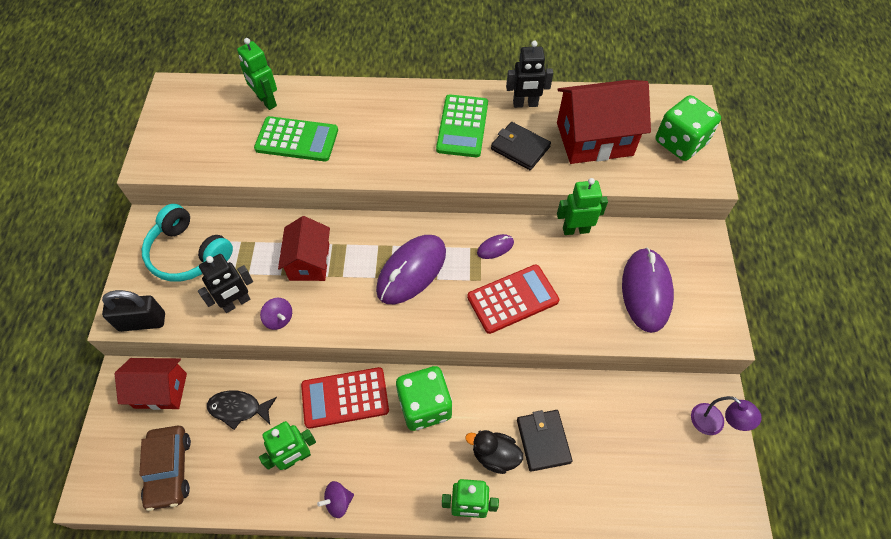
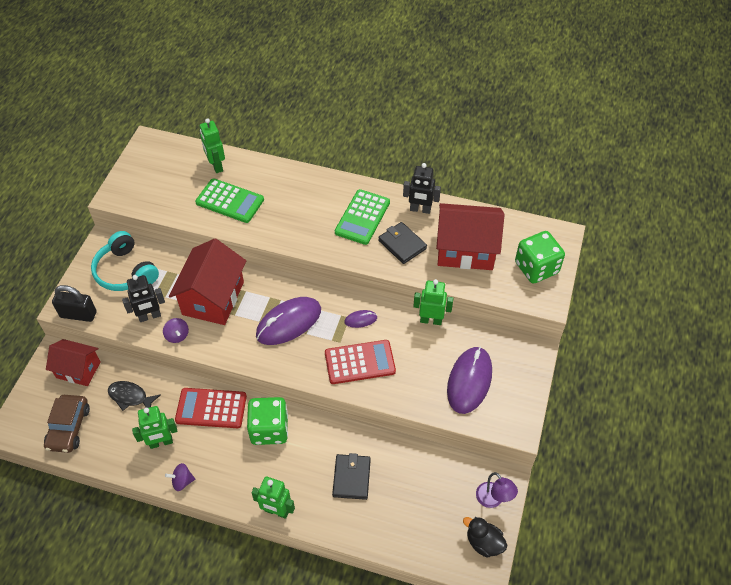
camera: 15 degrees right, 5 degrees down
red house [278,216,330,281] -> red house [169,238,246,325], size x1.59
black duck [465,430,523,474] -> black duck moved to [463,517,507,558]

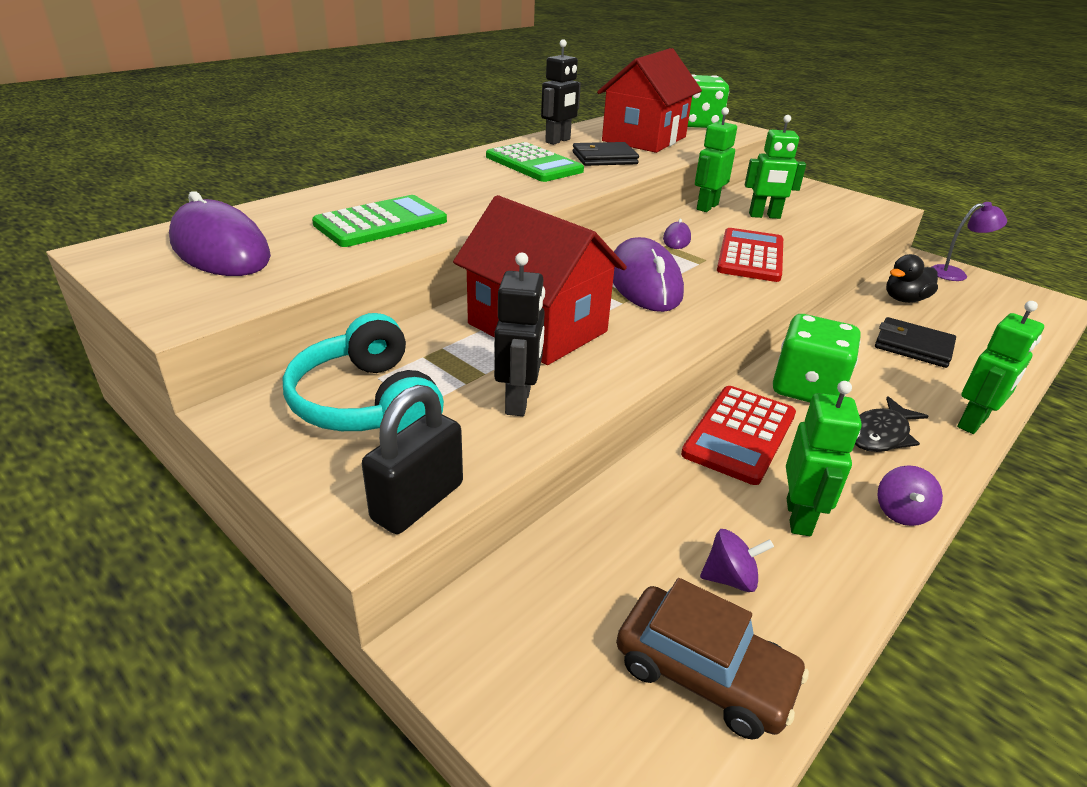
camera: 65 degrees left, 20 degrees down
red house [46,339,100,386] -> none
turquoise headphones [91,231,159,291] -> turquoise headphones turned 75 degrees clockwise [283,313,444,433]
black fish [108,381,161,411] -> black fish moved to [855,396,928,452]
purple spinning top [163,318,189,343] -> purple spinning top moved to [700,529,774,592]
green robot [200,118,225,173] -> green robot moved to [745,115,806,219]
purple mouse [447,347,492,414] -> purple mouse moved to [169,191,271,276]
black duck [463,517,507,558] -> black duck moved to [886,254,938,303]

